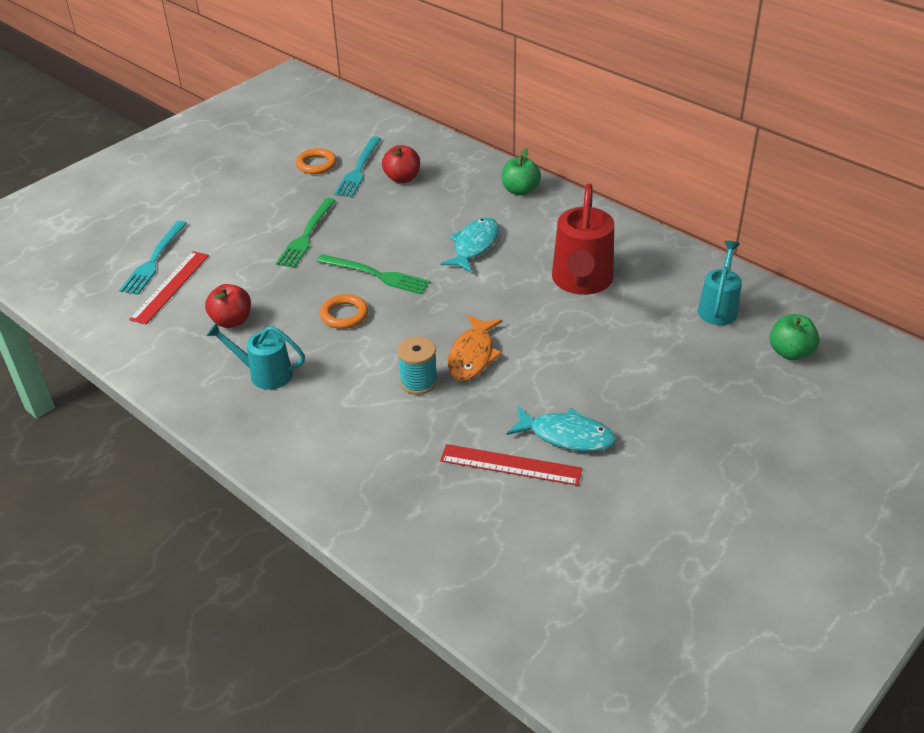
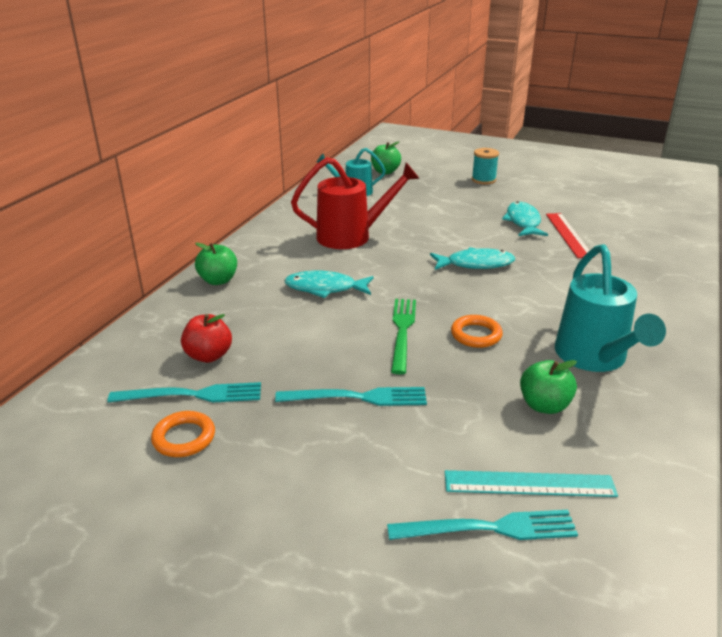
camera: 110 degrees left, 10 degrees down
red ruler [129,251,209,324] -> turquoise ruler [445,470,618,497]
red apple [205,284,251,328] -> green apple [520,360,577,414]
turquoise watering can [207,322,305,390] -> turquoise watering can [555,244,666,372], size x1.62
green fork [276,198,336,268] -> turquoise fork [275,387,427,406]
turquoise spool [397,336,438,395] -> turquoise spool moved to [472,148,499,185]
orange fish [448,314,502,381] -> turquoise fish [430,247,515,270]

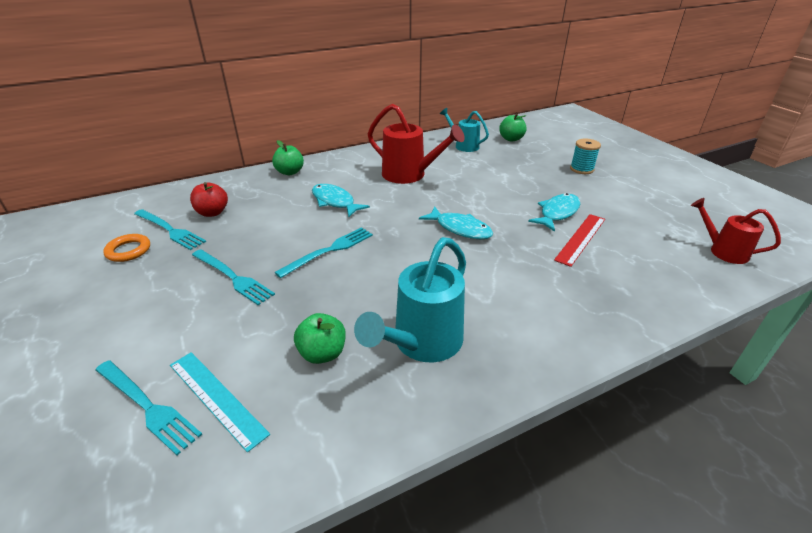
camera: 40 degrees right, 5 degrees up
green fork [391,299,416,374] -> turquoise fork [274,227,373,278]
orange ring [451,315,503,348] -> none
none -> red watering can [691,198,781,264]

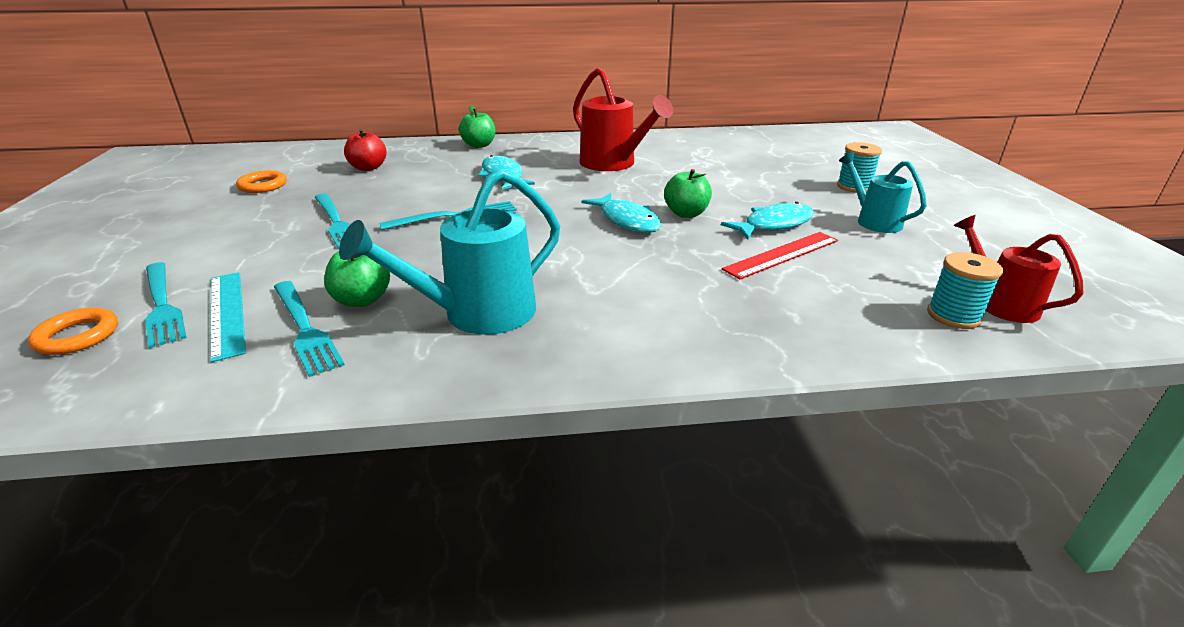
camera: 20 degrees right, 5 degrees down
turquoise fork [134,209,206,250] -> turquoise fork moved to [274,281,345,377]
turquoise watering can [440,108,489,152] -> turquoise watering can moved to [839,152,927,233]
green apple [499,113,527,142] -> green apple moved to [664,169,712,218]
none -> orange ring [28,307,118,355]
none -> turquoise spool [927,252,1003,329]

